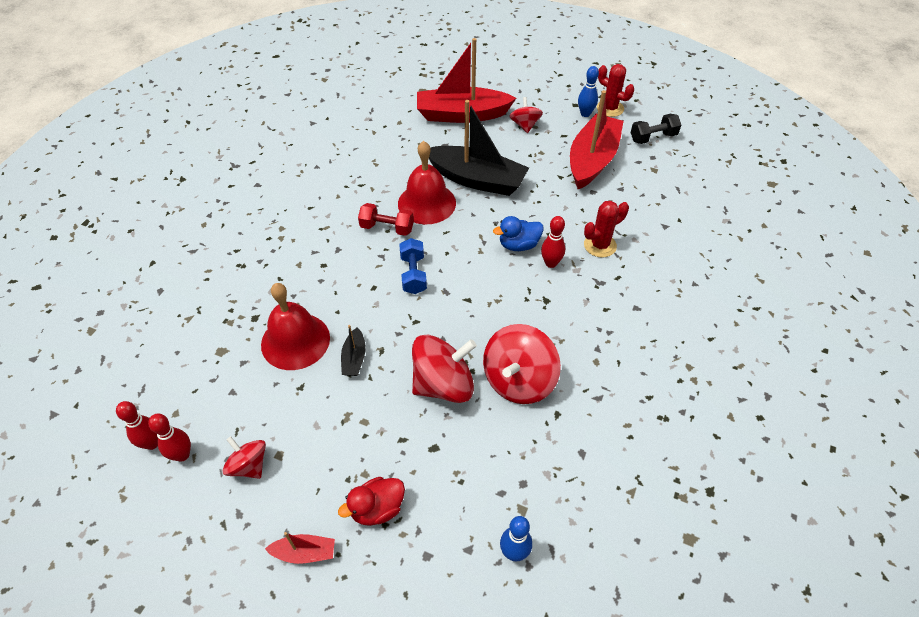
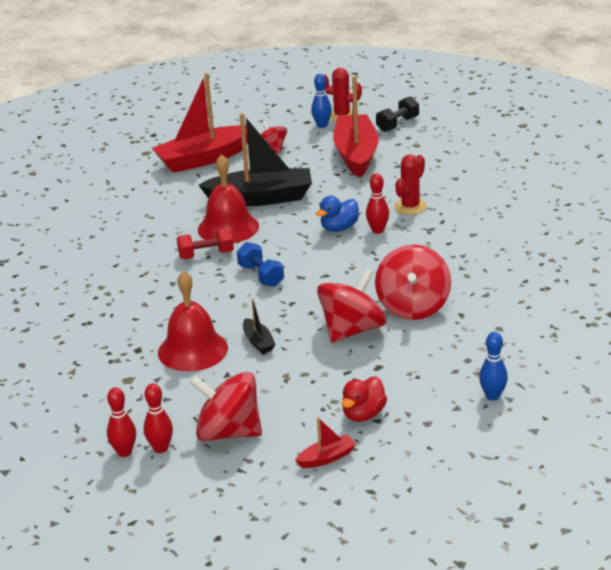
camera: 25 degrees left, 20 degrees down
red spinning top [223,436,266,479] -> red spinning top [189,372,262,441], size x1.77

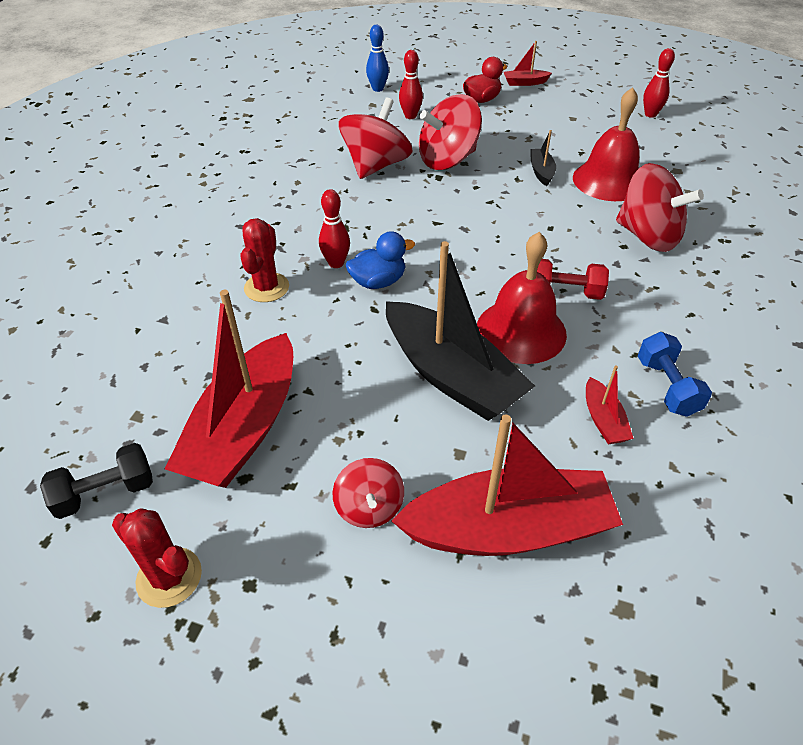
camera: 160 degrees left, 15 degrees up
red bowling pin [107,387,136,457] -> red bowling pin moved to [399,50,423,119]
red spinning top [189,372,262,441] -> red spinning top moved to [616,163,704,252]
black boat [199,113,312,206] -> black boat turned 150 degrees counterclockwise [386,241,535,421]
blue dumbbell [237,242,284,287] -> blue dumbbell moved to [638,332,712,417]
blue bowling pin [311,74,332,128] -> none
red cactus [394,155,427,215] -> red cactus turned 45 degrees counterclockwise [240,218,289,302]
none -> red boat [586,365,634,445]

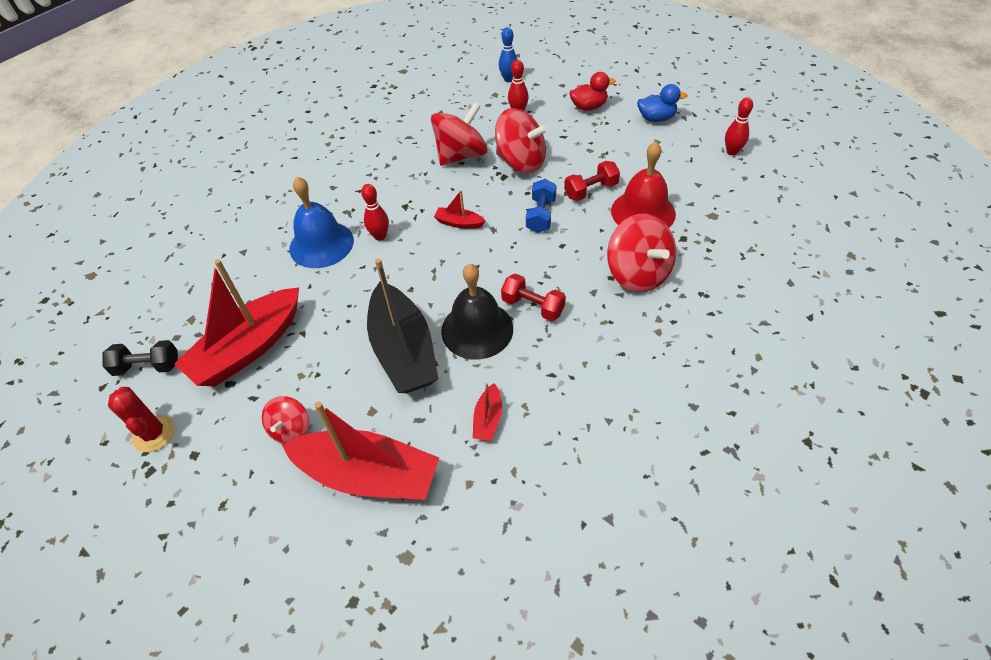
camera: 25 degrees right, 5 degrees up
red cactus [240,218,289,302] -> blue bell [290,177,354,268]
blue duck [346,231,415,289] -> blue duck moved to [637,84,687,122]
red spinning top [419,94,482,170] -> red spinning top turned 150 degrees counterclockwise [495,108,548,173]
red bell [477,232,567,364] -> black bell [441,264,513,360]
red boat [504,41,552,86] -> red boat moved to [434,190,485,229]
black boat [530,130,556,186] -> red dumbbell [564,161,620,201]
blue dumbbell [638,332,712,417] -> blue dumbbell moved to [526,179,557,233]

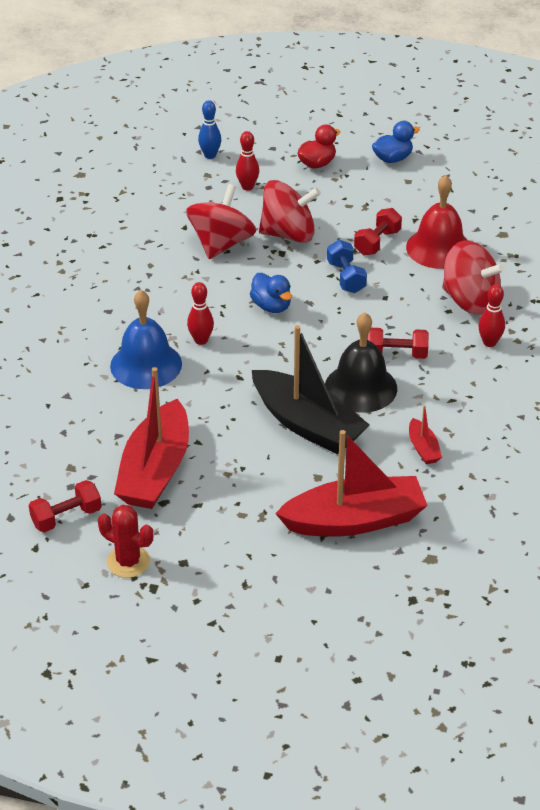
camera: 30 degrees left, 10 degrees down
black dumbbell [102,340,178,376] -> red dumbbell [29,480,102,532]
red spinning top [262,396,310,443] -> none
red boat [434,190,485,229] -> blue duck [250,273,292,313]
red bowling pin [725,97,753,156] -> red bowling pin moved to [478,285,505,347]

